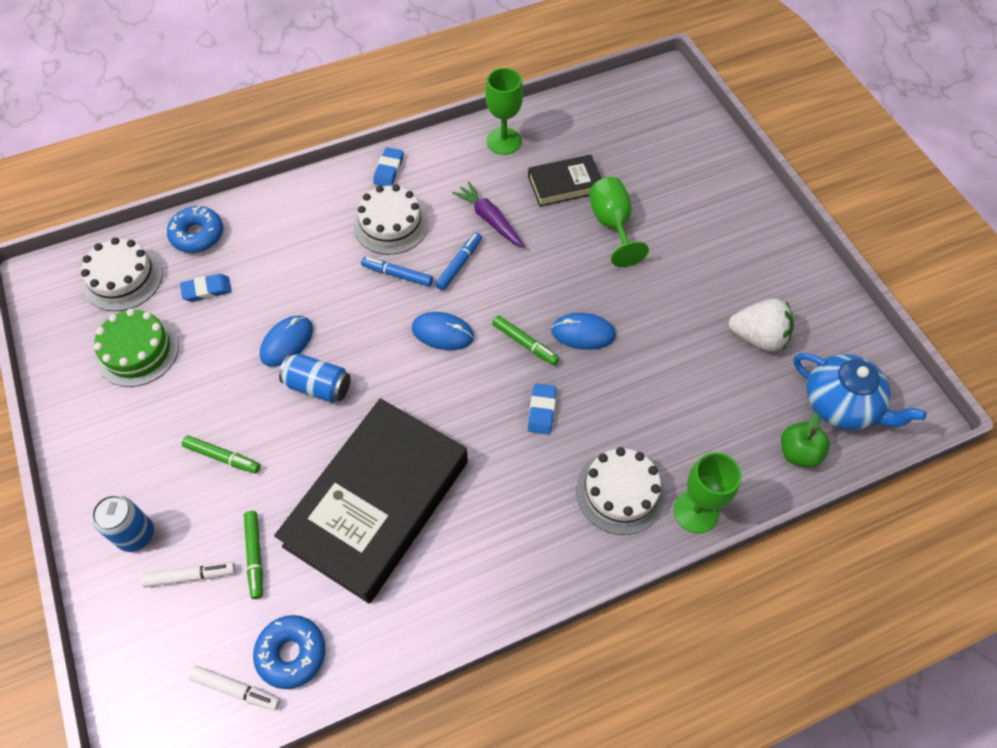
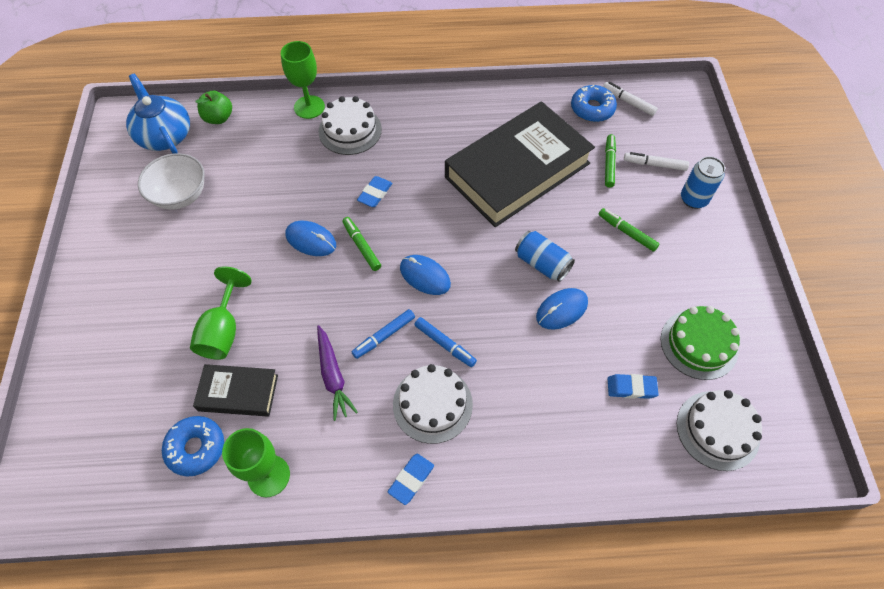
camera: 160 degrees left, 0 degrees up
blue donut [167,206,223,253] -> blue donut moved to [162,416,224,477]
white strawberry [729,298,794,352] -> white bowl [138,153,205,210]

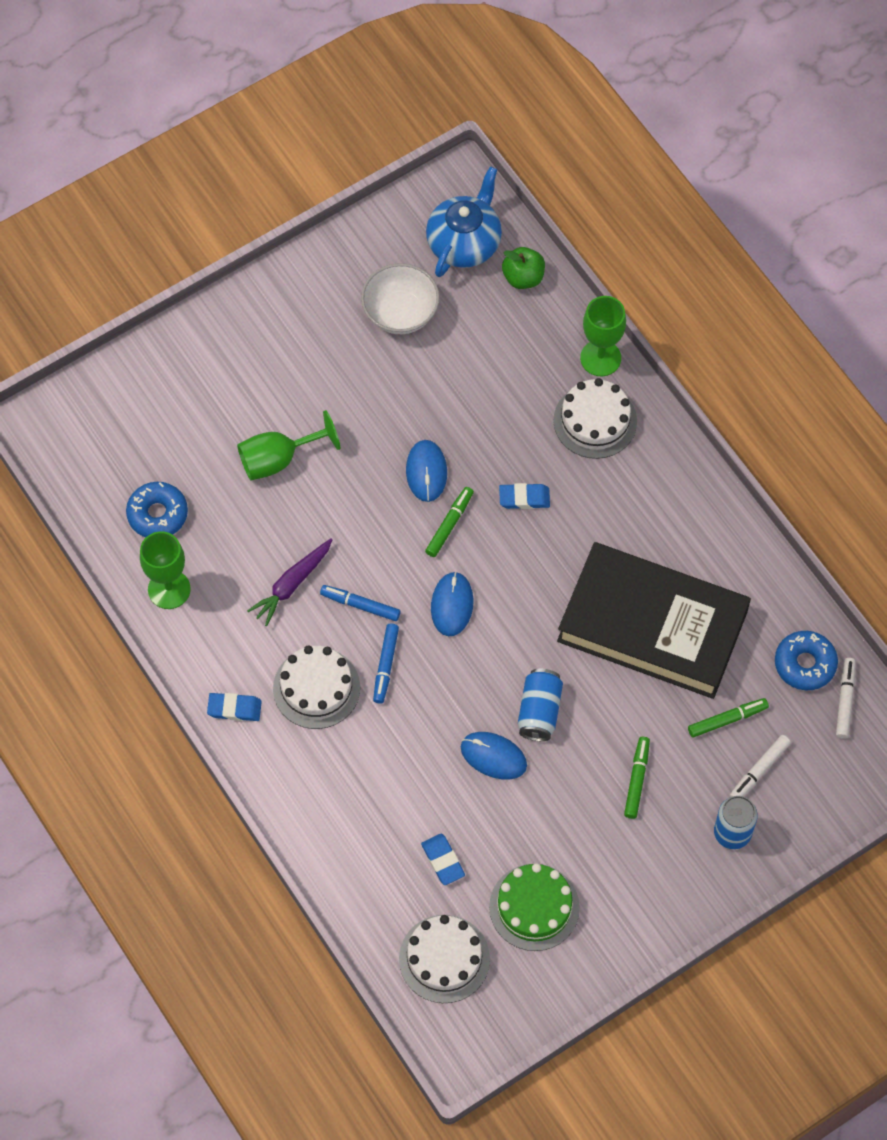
camera: 60 degrees right, 5 degrees up
black book [193,364,278,417] -> none
white marker [624,152,689,171] -> white marker turned 120 degrees counterclockwise [730,735,791,797]

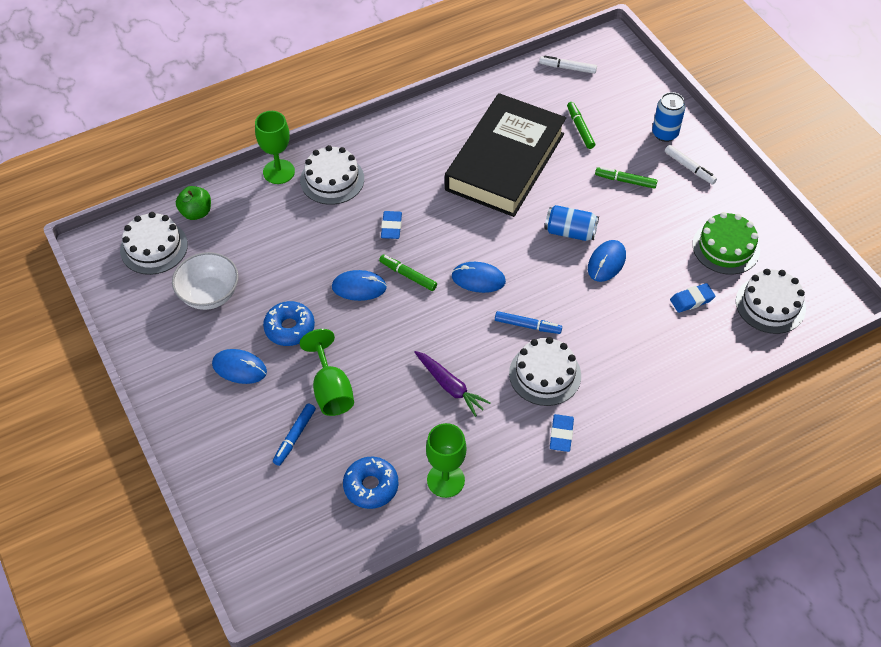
camera: 85 degrees left, 10 degrees down
blue marker [320,585,401,621] -> blue marker moved to [273,403,316,466]
blue teapot [426,166,502,277] -> white cake [120,212,188,275]
white marker [730,735,791,797] -> white marker moved to [665,145,717,185]
blue donut [775,631,838,690] -> blue donut moved to [263,301,315,346]
none -> blue mouse [212,349,267,384]

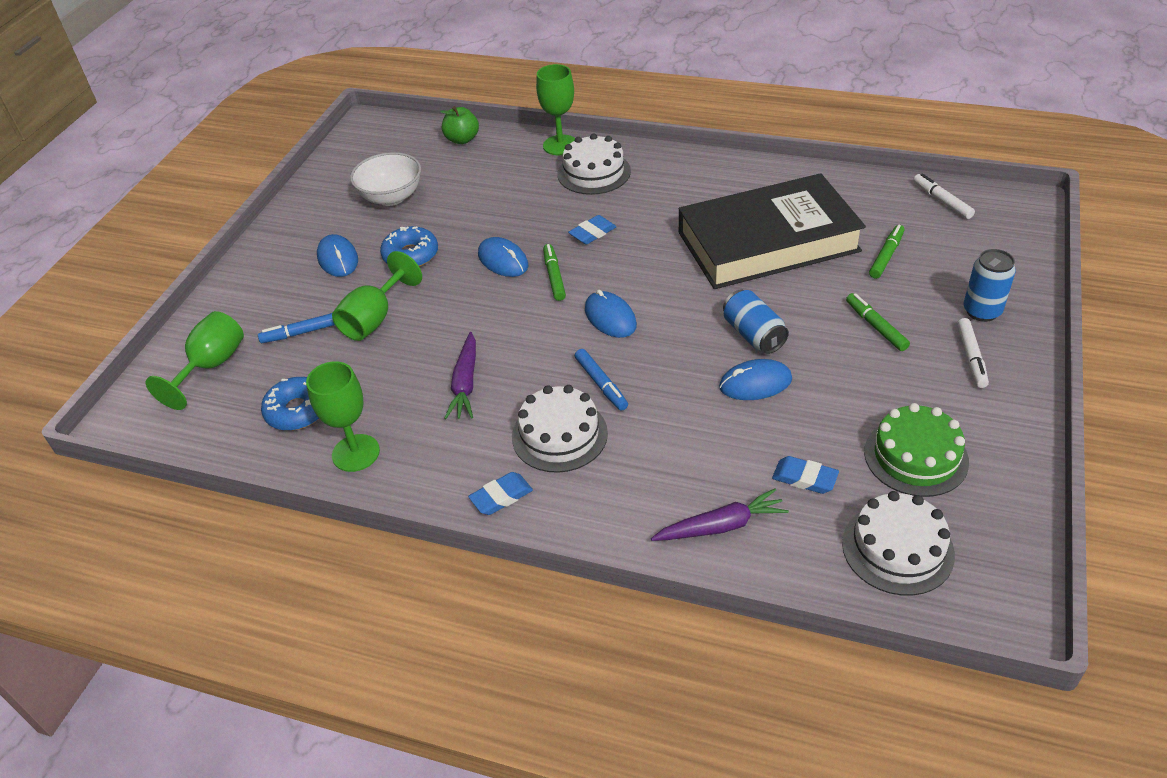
camera: 50 degrees right, 10 degrees down
white cake [120,212,188,275] -> none
none -> green goblet [146,311,244,410]
none -> purple carrot [651,488,789,541]

